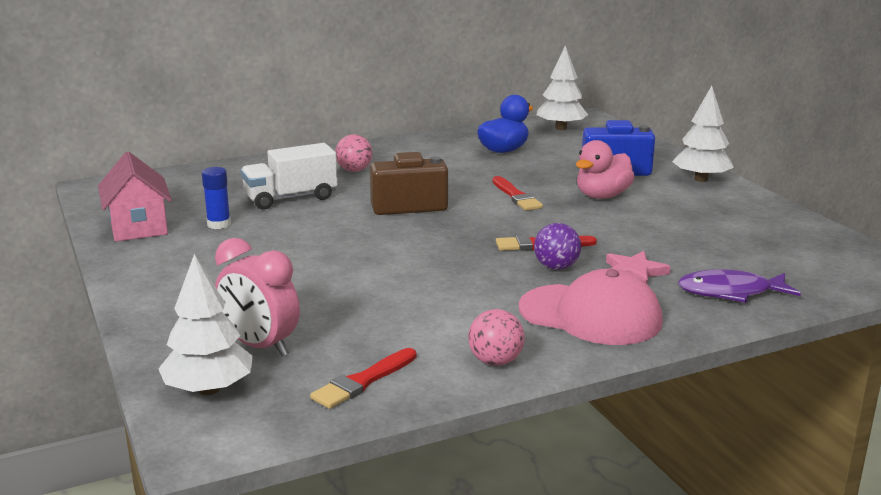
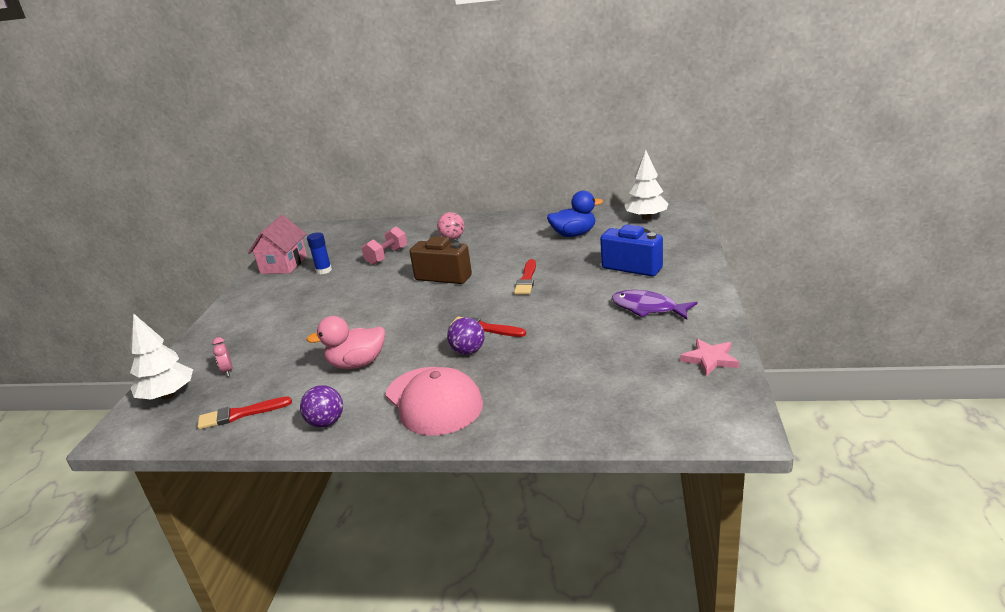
camera: 35 degrees right, 5 degrees up
pink clock [215,238,300,356] -> pink clock [212,337,233,376], size x0.48
white truck [241,143,338,210] -> pink dumbbell [362,226,407,265]
pink ball [468,309,525,366] -> purple ball [300,385,343,427]
pink duck [576,140,635,199] -> pink duck moved to [306,316,385,369]
pink star [606,251,671,284] -> pink star moved to [680,338,739,376]
white tree [672,86,734,182] -> none
purple fish [678,269,801,303] -> purple fish moved to [612,290,697,320]

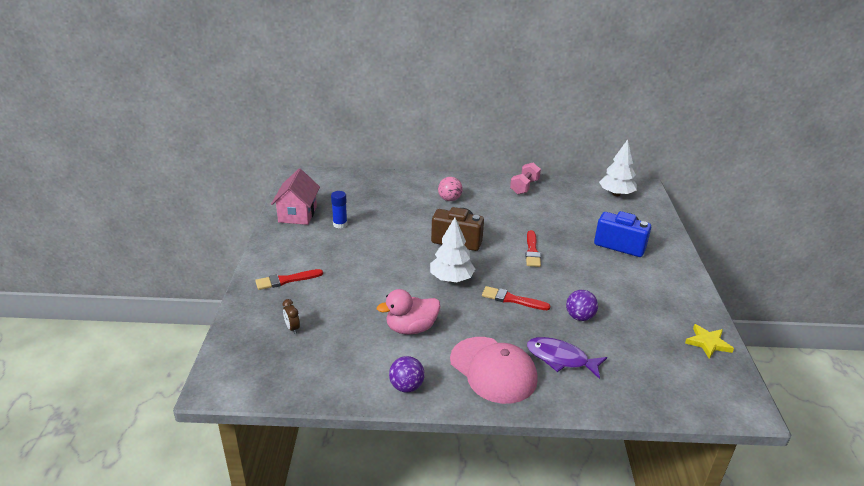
camera: 10 degrees left, 5 degrees up
white tree [130,313,193,400] -> white tree moved to [430,217,475,282]
red brush [197,396,292,429] -> red brush moved to [255,269,323,290]
pink clock [212,337,233,376] -> brown clock [283,299,300,334]
pink dumbbell [362,226,407,265] -> pink dumbbell moved to [510,163,541,195]
purple ball [447,317,485,355] -> purple ball moved to [566,290,598,321]
blue duck [547,191,603,237] -> none
purple fish [612,290,697,320] -> purple fish moved to [527,337,607,379]
pink star [680,338,739,376] -> yellow star [685,324,734,359]

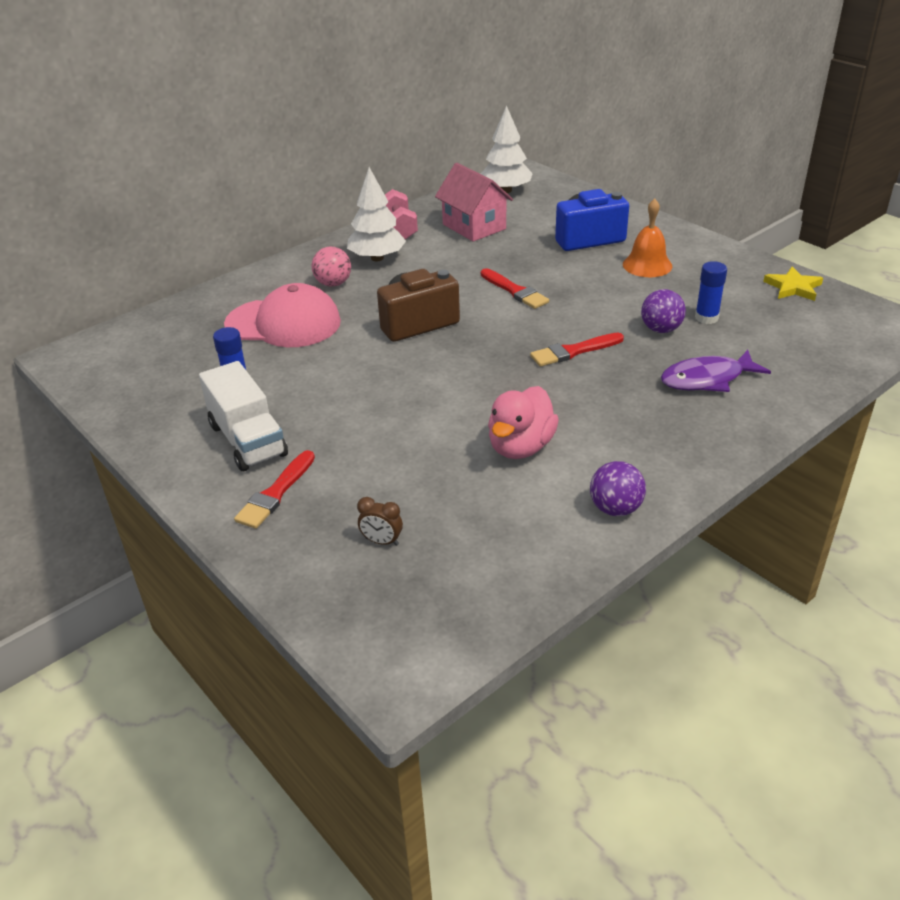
camera: 40 degrees left, 5 degrees up
pink house [271,169,320,225] -> pink house moved to [435,163,513,242]
white tree [430,217,475,282] -> white tree moved to [347,167,406,261]
pink cap [450,337,538,404] -> pink cap moved to [224,283,341,347]
none -> white truck [199,361,288,471]
none -> orange bell [623,198,672,277]
none -> blue glue stick [695,261,727,324]

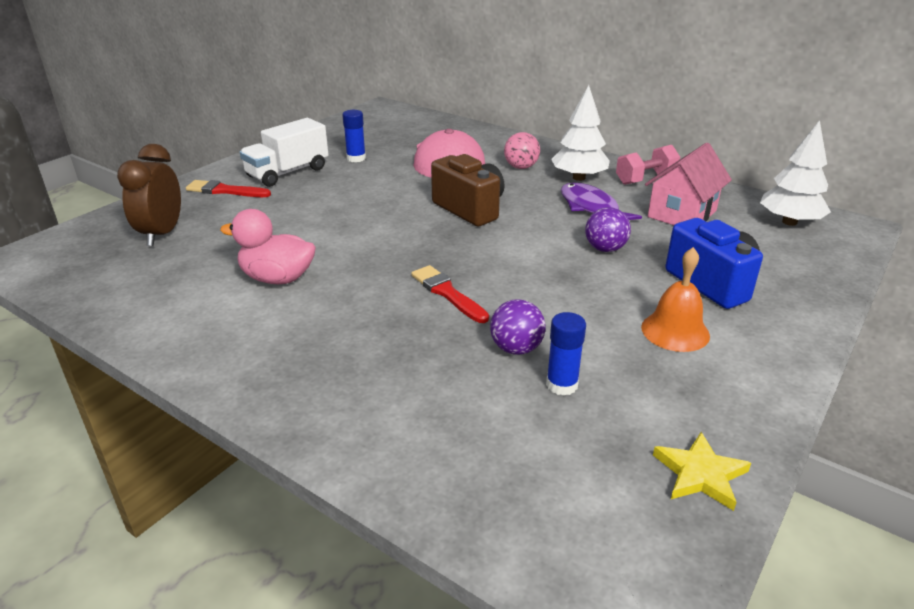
camera: 75 degrees right, 5 degrees down
brown clock [357,497,403,546] -> brown clock [117,144,181,246], size x2.10
red brush [481,268,549,309] -> none
purple ball [590,461,646,516] -> purple ball moved to [585,207,631,252]
purple fish [661,350,771,392] -> purple fish moved to [561,183,642,220]

